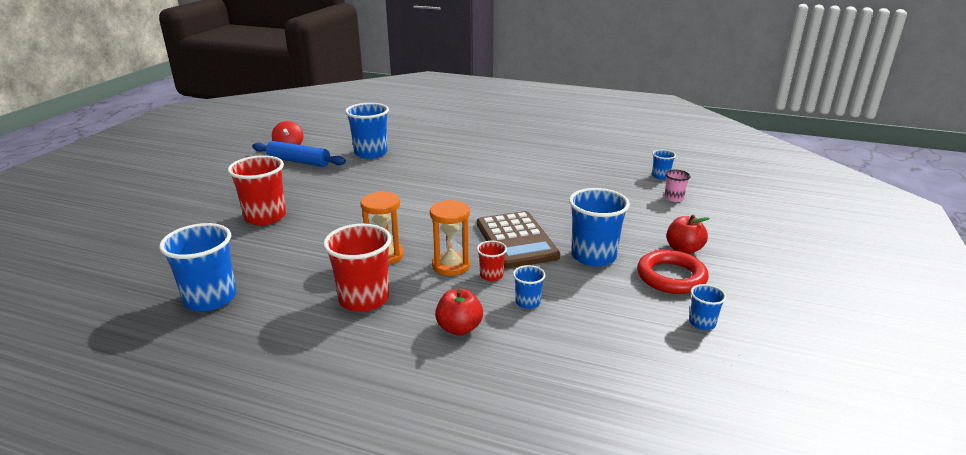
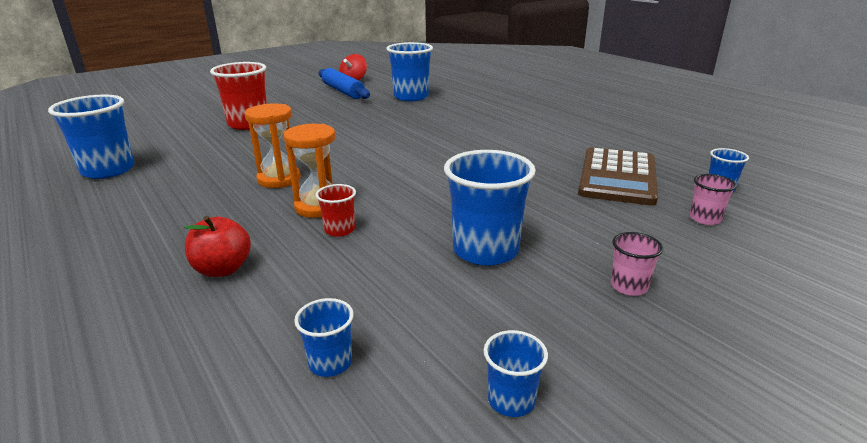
camera: 35 degrees right, 0 degrees up
red cup [323,224,392,312] -> none
brown calculator [477,211,560,268] -> brown calculator moved to [578,147,658,206]
blue cup [513,265,545,309] -> blue cup moved to [294,298,354,377]
red ring [637,250,709,294] -> none
red apple [666,215,710,254] -> pink cup [611,232,663,296]

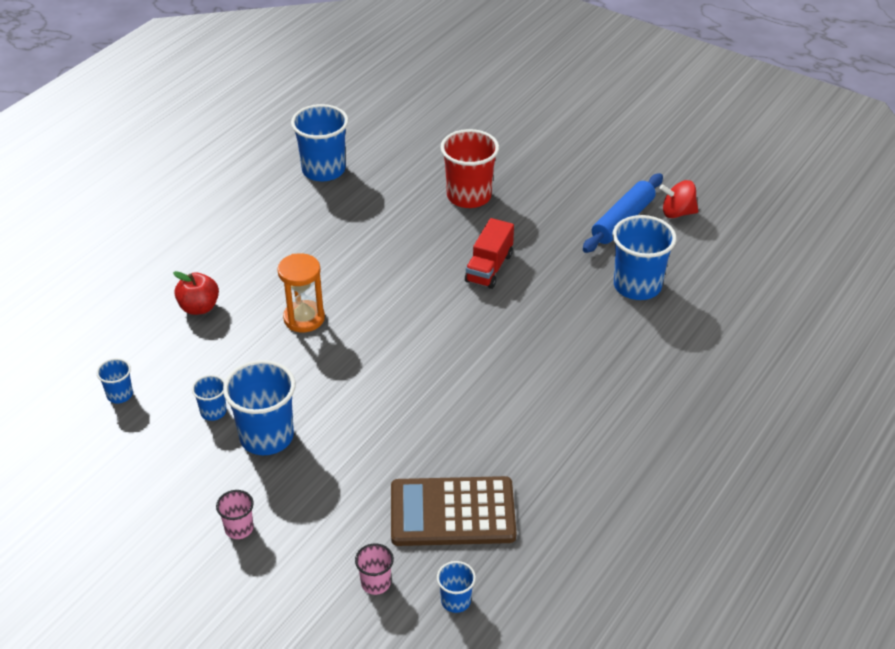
camera: 70 degrees right, 15 degrees up
orange hourglass [245,103,301,188] -> none
red cup [316,184,356,237] -> none
blue cup [484,330,548,417] -> blue cup moved to [192,375,227,421]
none -> red truck [465,218,514,289]

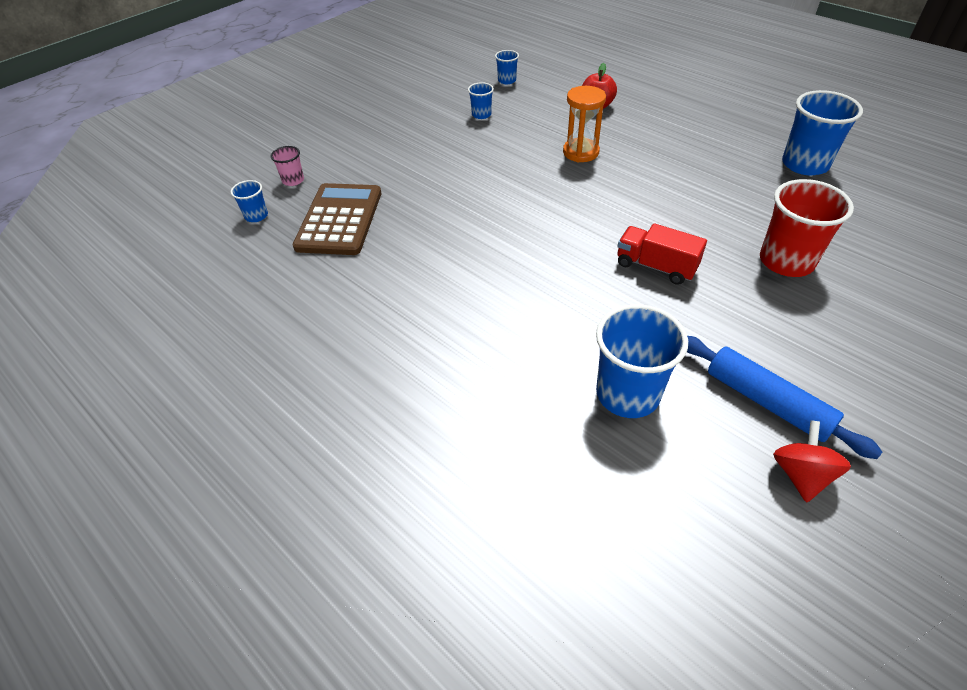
camera: 100 degrees right, 5 degrees up
pink cup [216,490,254,539] -> none
blue cup [223,360,295,455] -> none

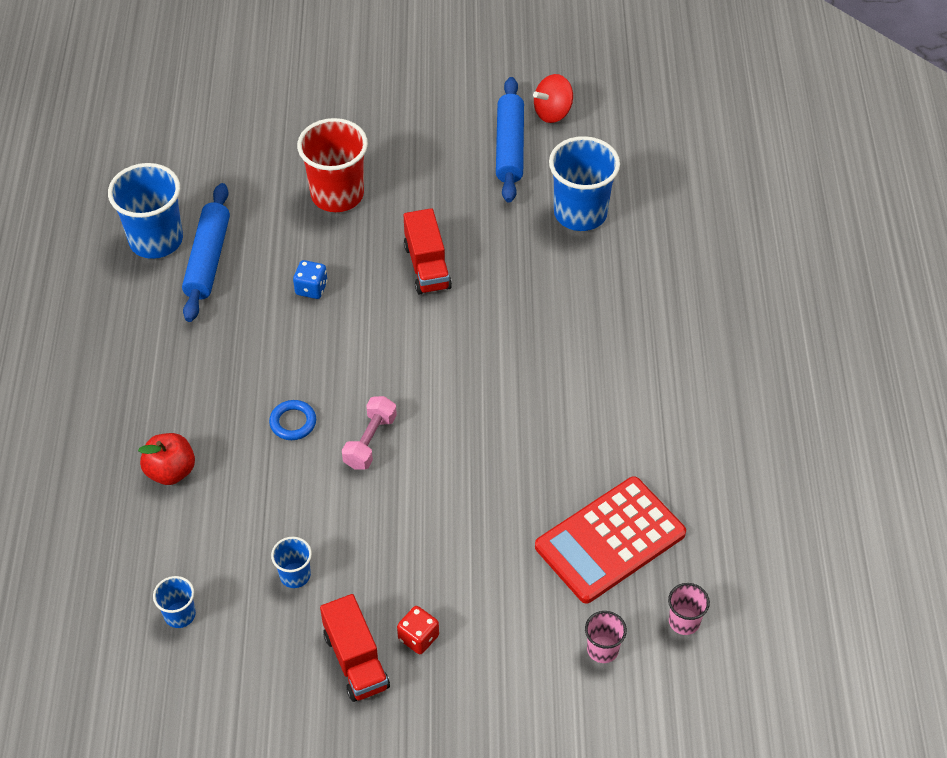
camera: 135 degrees left, 5 degrees up
blue cup [231,180,268,222] -> pink cup [668,583,710,635]
brown calculator [293,183,381,255] -> red calculator [535,476,686,604]
orange hourglass [563,86,606,163] -> blue ring [269,400,316,440]
none -> blue rolling pin [182,183,230,322]
none -> blue dice [293,260,327,299]
none -> red truck [320,594,390,702]
none -> pink dumbbell [342,396,397,470]
none -> red dice [397,606,439,654]

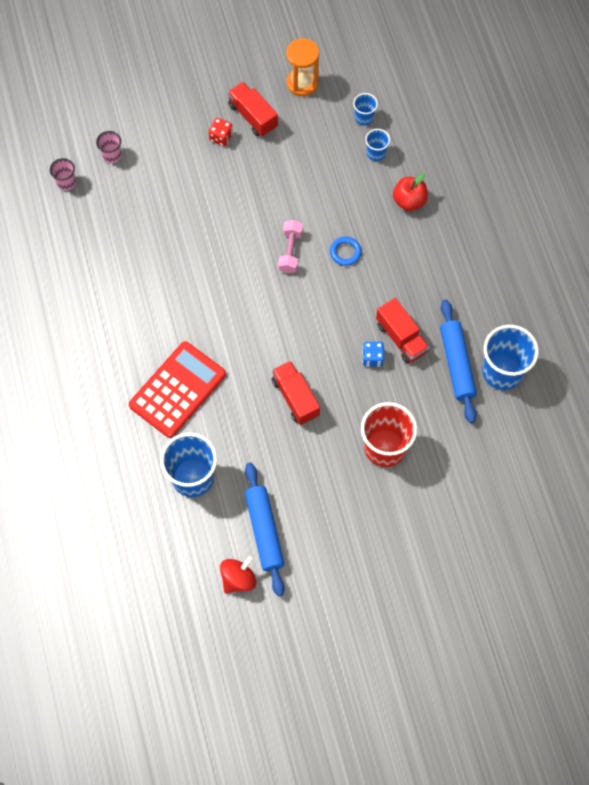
camera: 165 degrees right, 15 degrees up
blue cup [271,537,312,588] -> blue cup moved to [365,129,390,161]
red calculator [535,476,686,604] -> red calculator moved to [129,341,226,438]
none -> orange hourglass [286,38,319,96]
none -> red truck [376,298,429,364]

